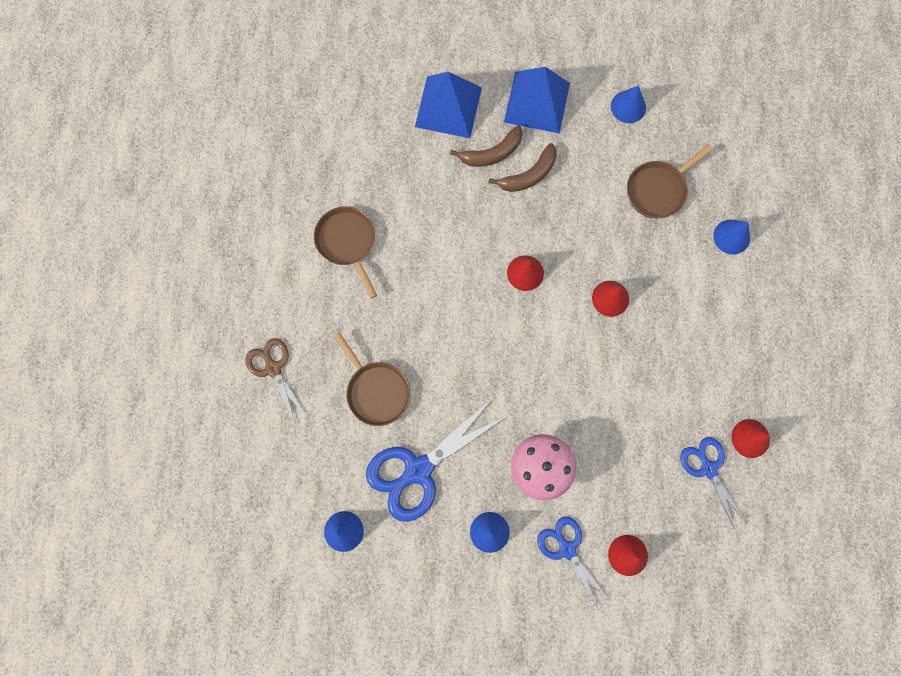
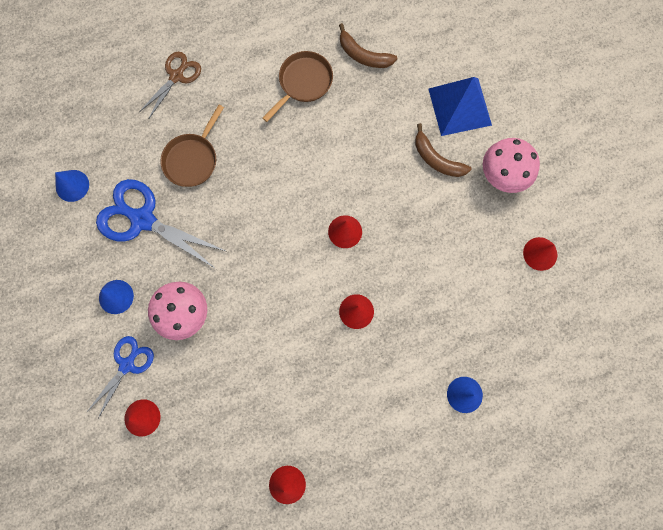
camera: 65 degrees right, 0 degrees up
brown banana [488,143,557,192] -> brown banana moved to [339,23,398,68]
blue pyramid [504,67,570,134] -> pink mushroom [483,138,540,193]
blue cone [611,86,646,123] -> red cone [523,237,557,271]
brown pan [627,144,713,218] -> none
blue scissors [680,437,747,529] -> none

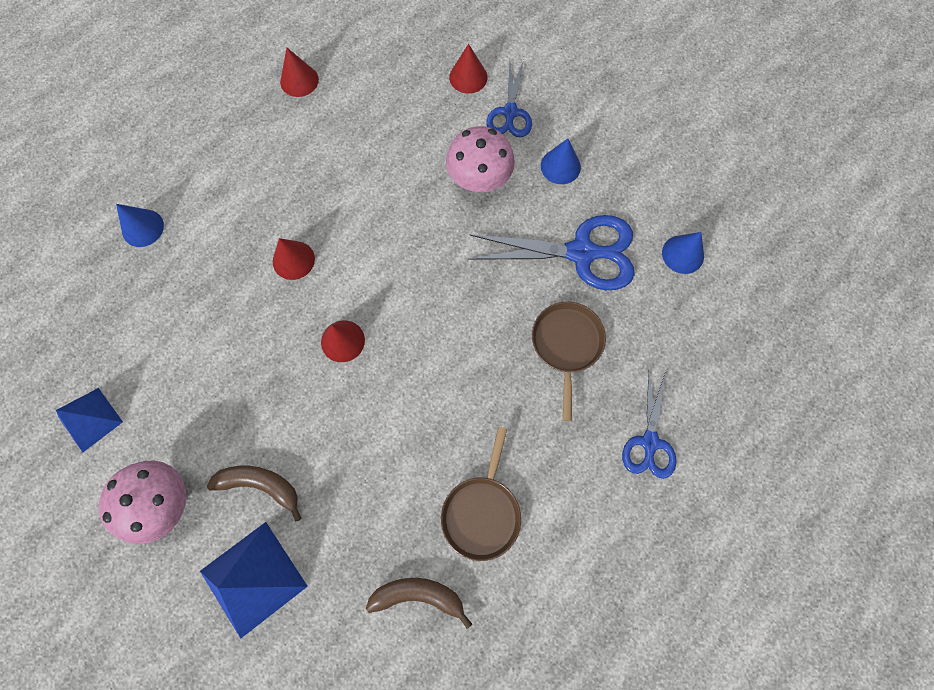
camera: 155 degrees right, 5 degrees down
brown scissors [139,52,201,118] -> blue scissors [622,371,676,479]
red cone [523,237,557,271] -> blue pyramid [56,388,123,452]

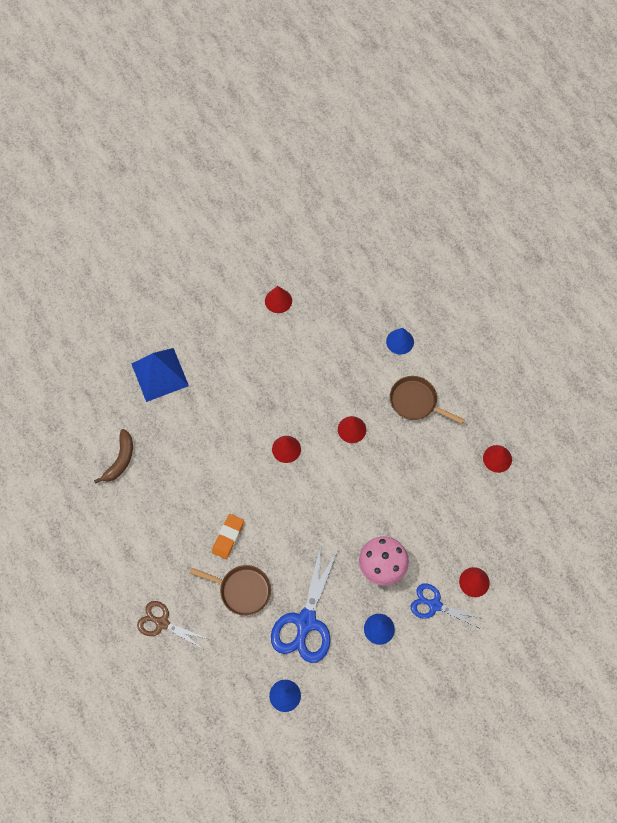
camera: 105 degrees right, 5 degrees down
blue pyramid [56,388,123,452] -> red cone [265,286,292,313]
pink mushroom [99,460,186,544] -> none
brown banana [207,466,302,522] -> none
brown pan [441,426,521,561] -> brown pan moved to [390,376,465,424]
blue scissors [622,371,676,479] -> brown scissors [137,601,208,649]
none -> orange eraser [212,514,244,559]

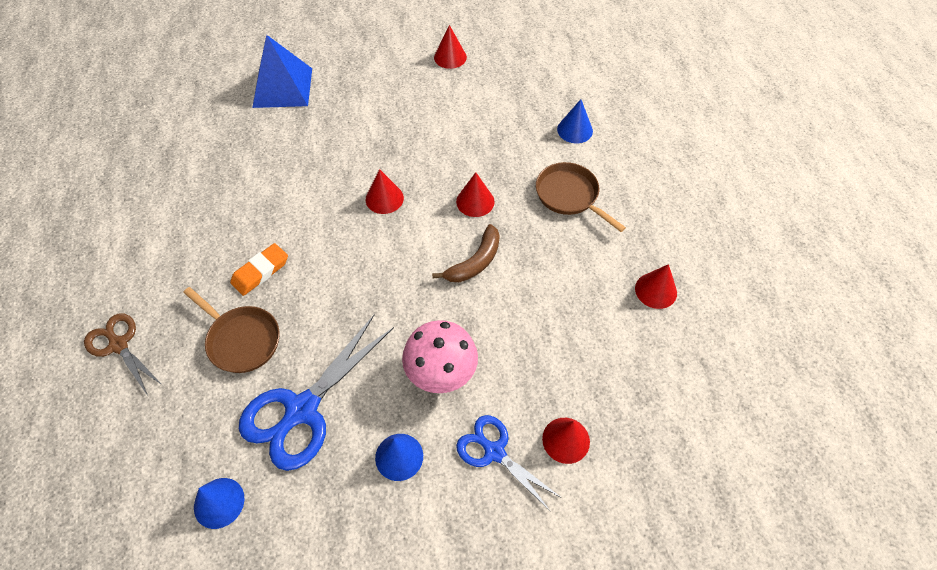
camera: 20 degrees right, 10 degrees down
brown banana [94,429,133,484] -> brown banana moved to [432,224,500,282]

